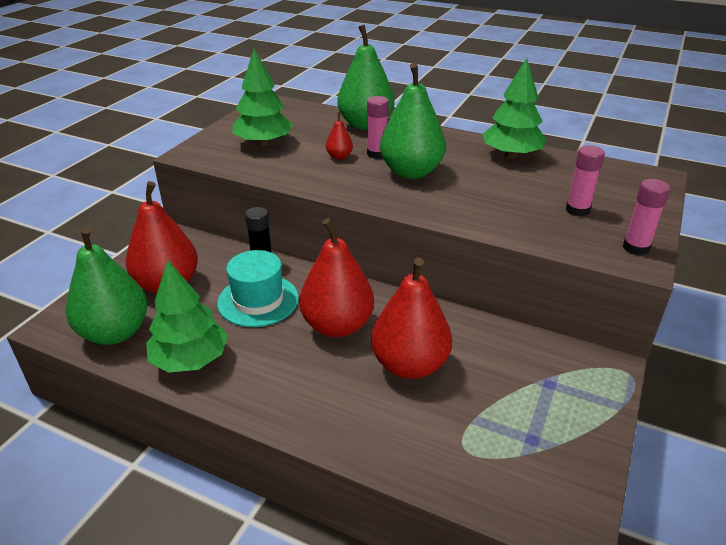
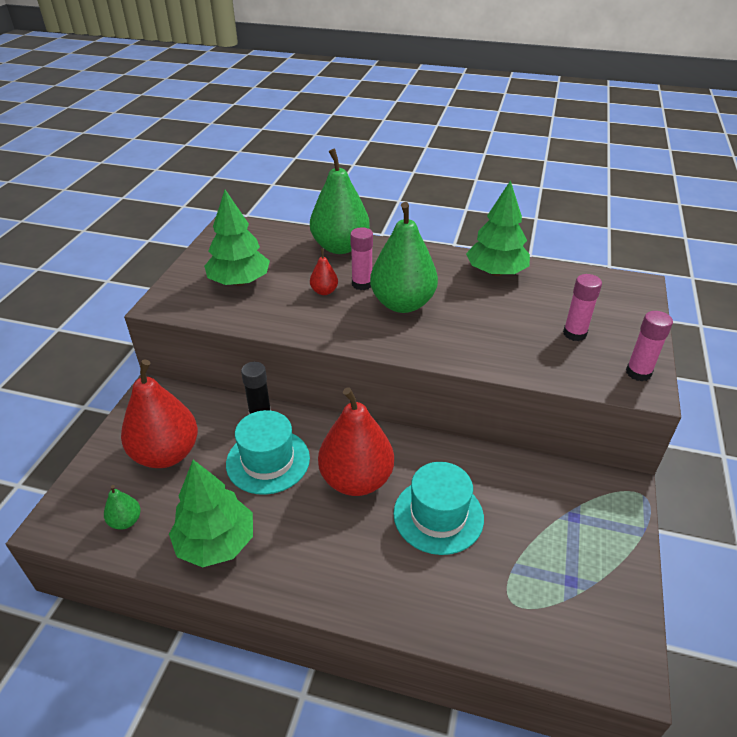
camera: 10 degrees left, 5 degrees up
green pear [66,227,148,345] -> green pear [104,485,141,530], size x0.44
red pear [371,258,452,379] -> turquoise hat [393,462,484,555]

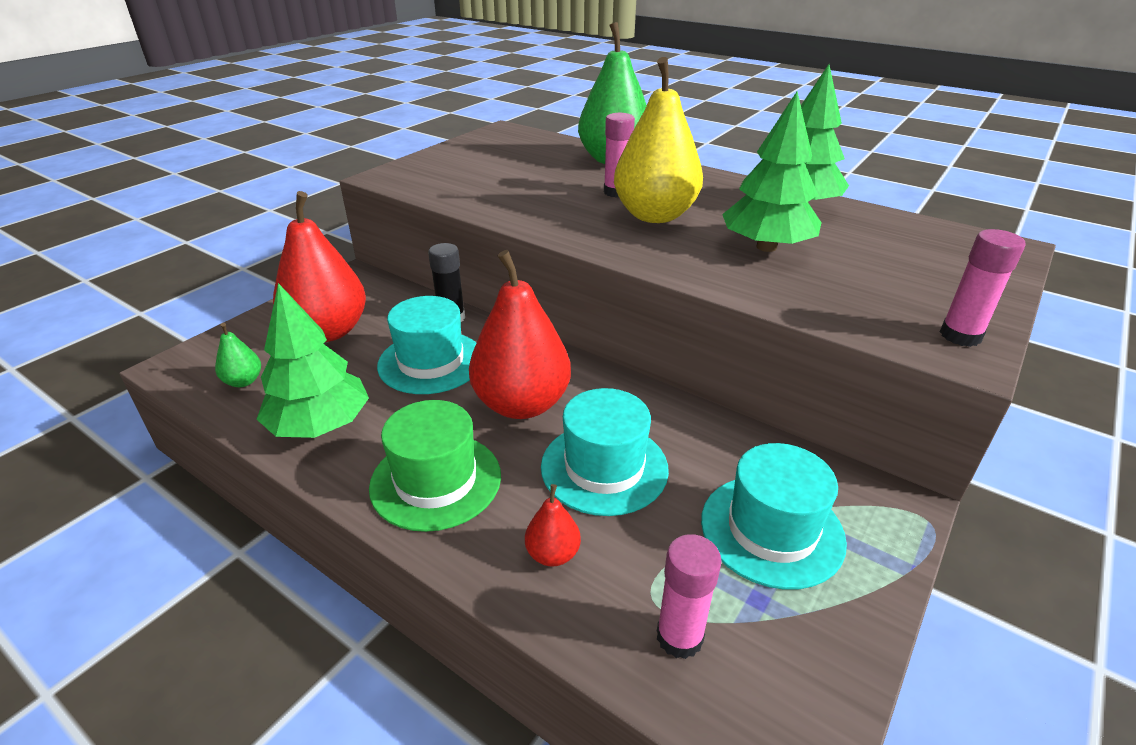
camera: 20 degrees right, 5 degrees down
green tree [204,190,270,286] -> green tree moved to [722,91,822,252]
red pear [310,249,338,295] -> red pear moved to [525,484,581,566]
green pear [370,202,438,313] -> yellow pear [614,57,703,223]
pink glue stick [563,274,602,341] -> pink glue stick moved to [657,534,722,659]
none -> green hat [369,400,501,532]
none -> turquoise hat [701,443,847,590]

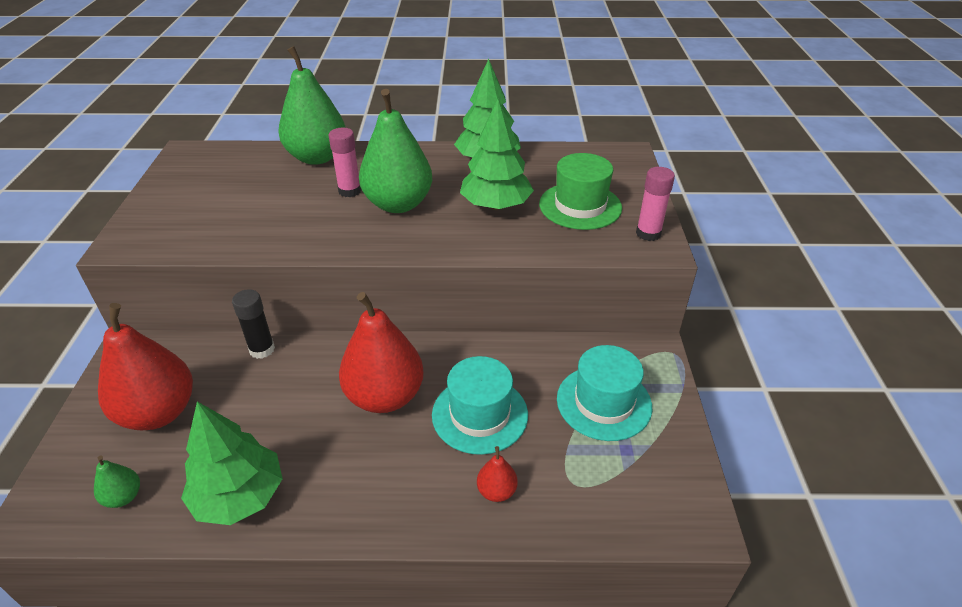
camera: 35 degrees left, 5 degrees up
green hat [369,400,501,532] -> green hat moved to [539,153,622,230]
turquoise hat [377,296,476,394] -> none
yellow pear [614,57,703,223] -> green pear [359,89,432,213]
pink glue stick [657,534,722,659] -> none

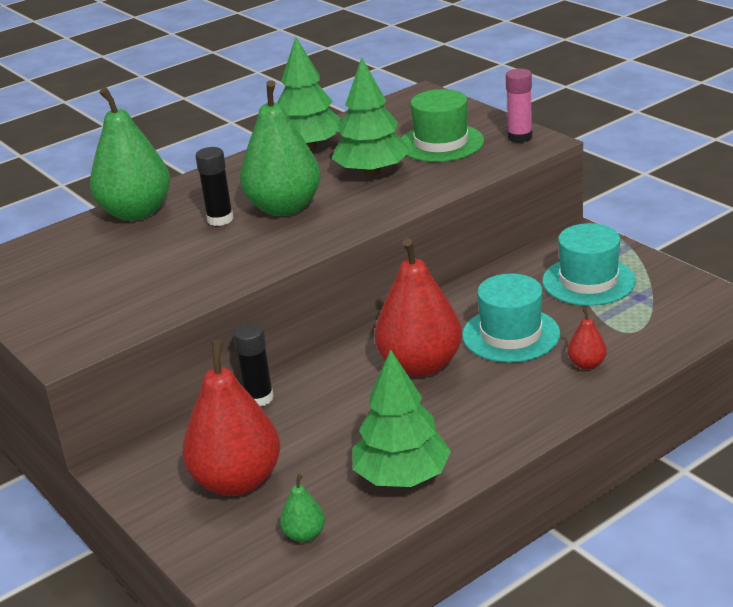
camera: 35 degrees left, 10 degrees down
pink glue stick [329,128,361,197] -> black glue stick [196,147,234,226]

